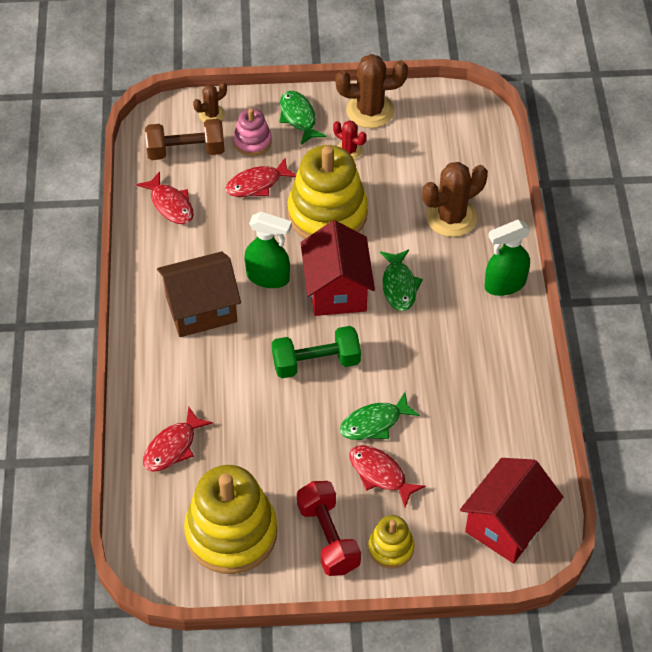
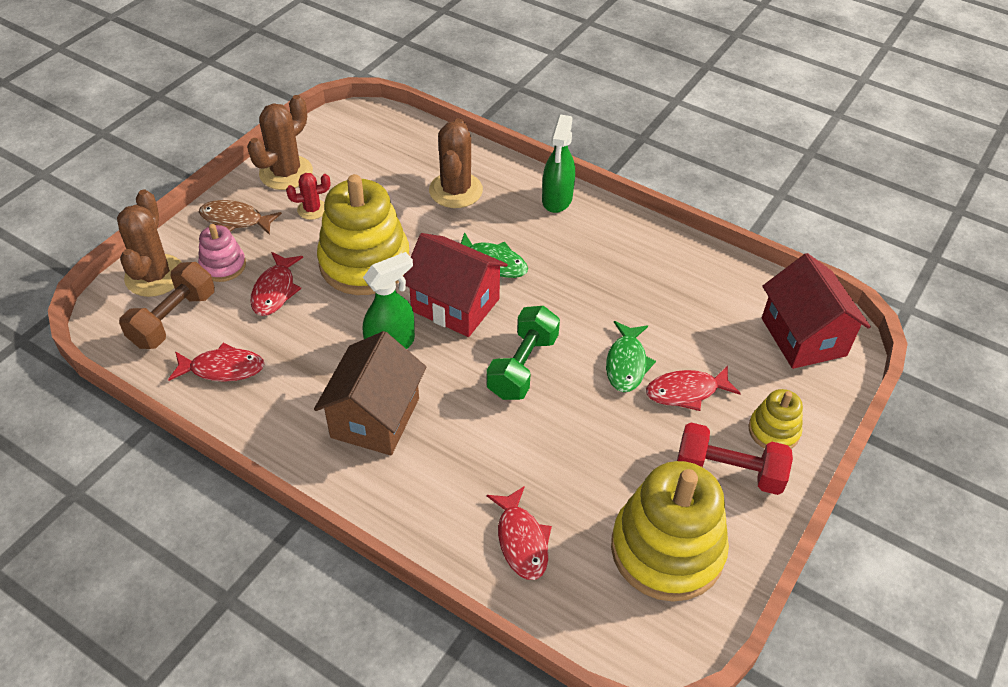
camera: 55 degrees left, 5 degrees down
brown cactus [193,82,227,122] -> brown cactus [117,190,182,297], size x1.84
green fish [279,91,326,145] -> brown fish [199,200,282,235]

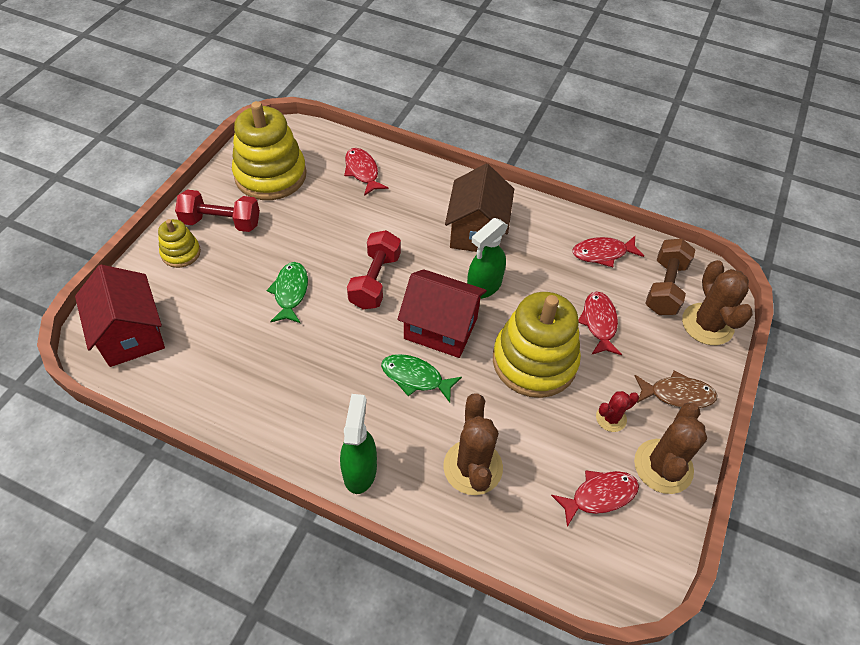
camera: 170 degrees right, 5 degrees up
pink stacking toy [198,224,246,282] -> none
green dumbbell [486,306,560,400] -> red dumbbell [347,230,401,309]
red fish [646,366,741,411] -> red fish moved to [551,470,639,527]

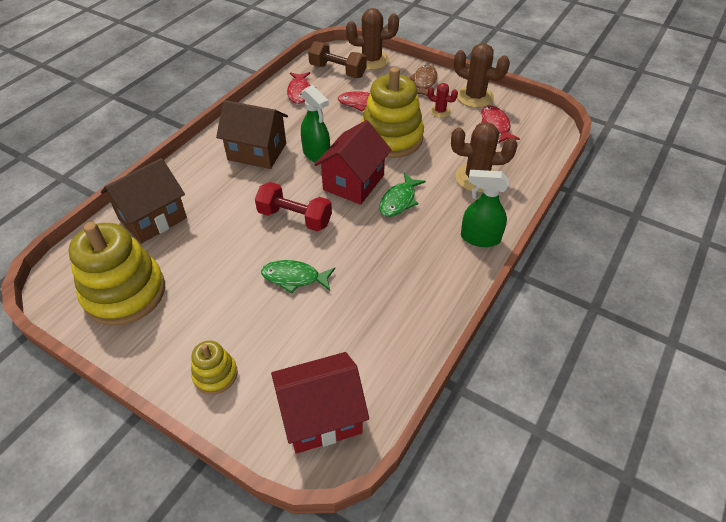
camera: 80 degrees left, 5 degrees down
red dumbbell [175,190,260,232] -> none
red fish [344,148,388,196] -> brown house [101,158,187,244]
red cactus [596,391,639,432] -> red cactus turned 45 degrees counterclockwise [428,83,458,118]

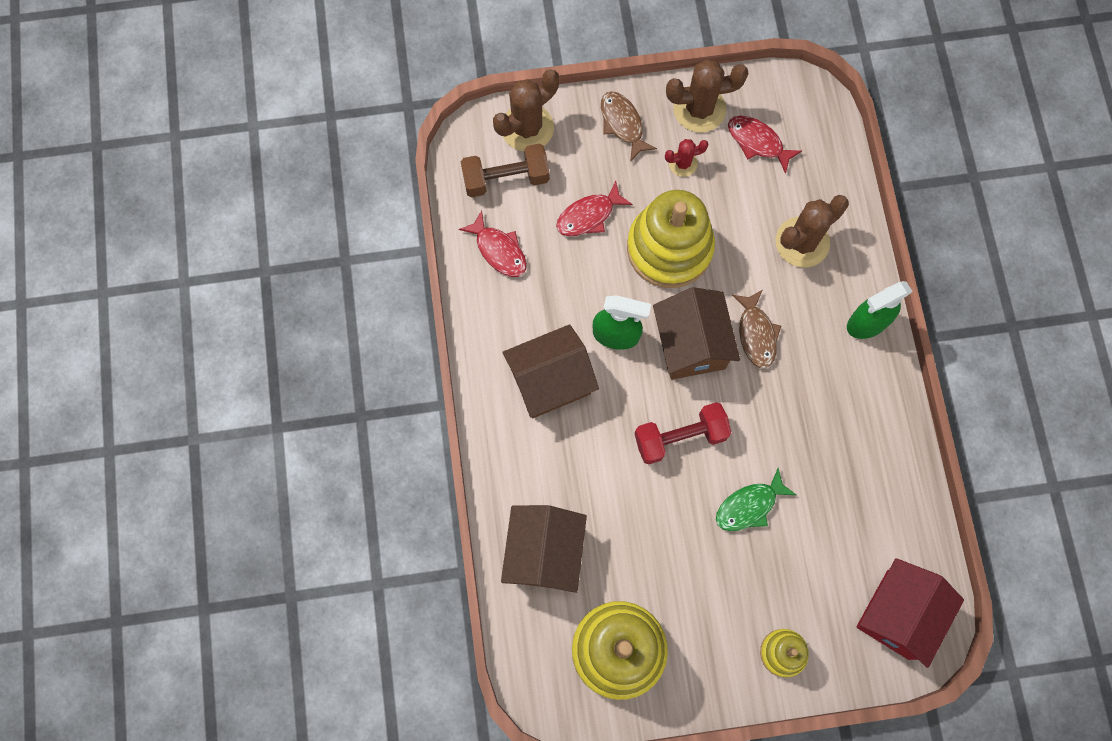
camera: 40 degrees left, 25 degrees up
red house [314,120,391,205] -> brown house [653,287,740,380]
green fish [379,173,426,217] -> brown fish [732,290,781,368]

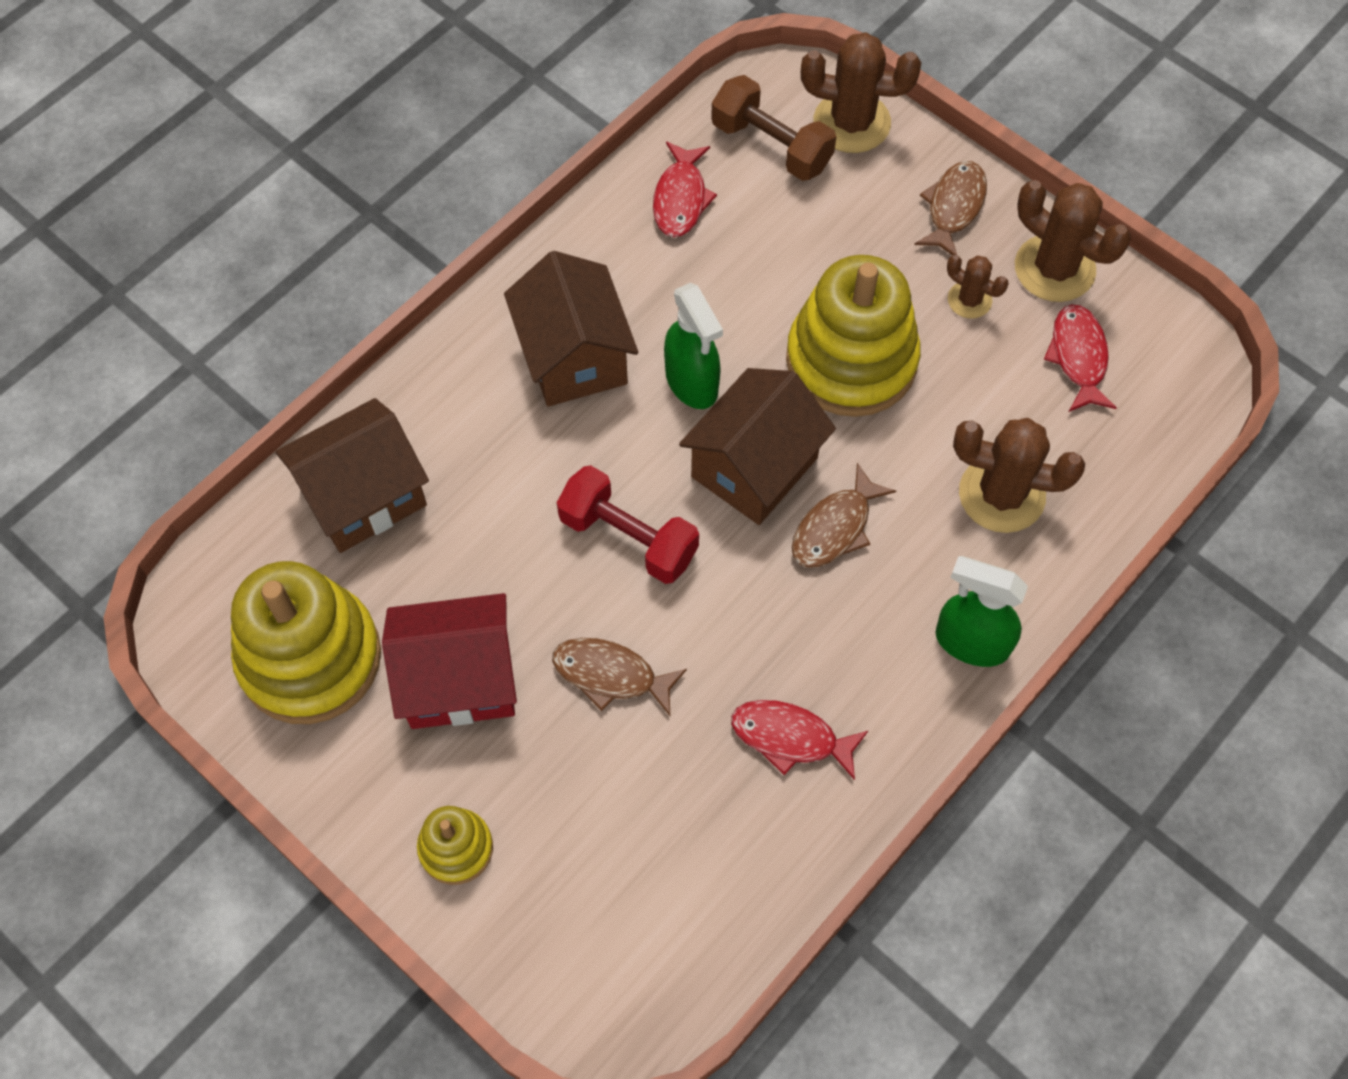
camera: 50 degrees right, 10 degrees down
brown house [502,324,599,418] -> brown house turned 45 degrees clockwise [504,251,639,406]
red fish [556,181,633,236] -> red fish moved to [731,700,868,780]
red cactus [665,139,709,177] -> brown cactus [947,255,1008,318]
green fish [716,468,796,531] -> brown fish [552,638,687,716]
red house [856,558,964,668] -> red house moved to [382,593,517,729]

